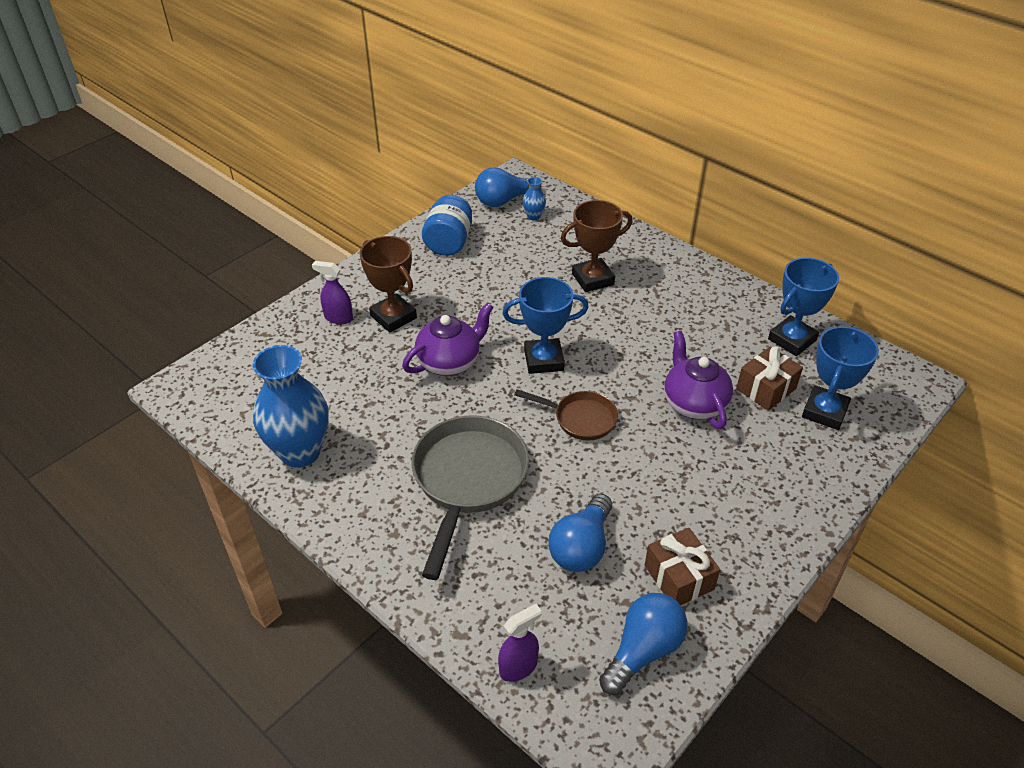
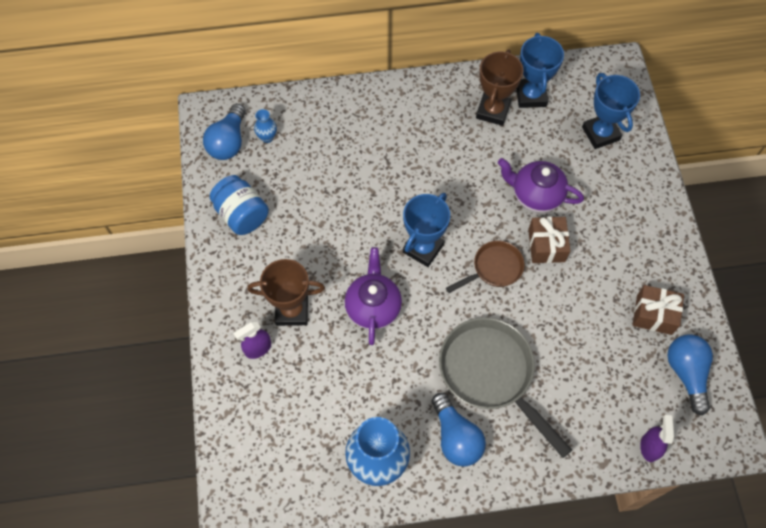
camera: 50 degrees left, 20 degrees up
blue light bulb [548,494,612,572] -> blue light bulb moved to [432,393,486,467]
brown trophy [561,200,633,292] -> brown trophy moved to [476,49,523,126]
brown gift [736,346,803,411] -> brown gift moved to [528,217,570,263]

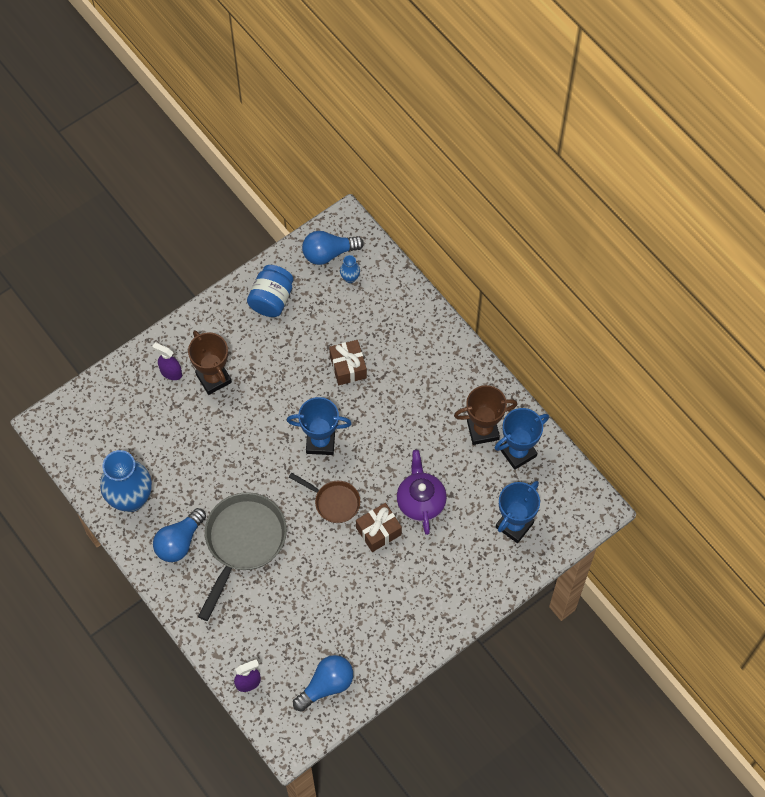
camera: 60 degrees right, 0 degrees up
purple teapot [345,247,402,345] -> none
brown gift [633,285,684,335] -> brown gift moved to [329,340,367,385]

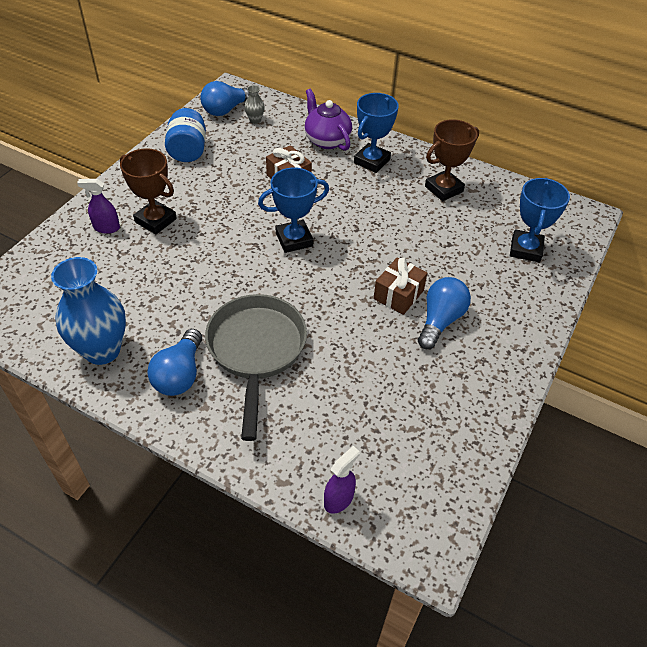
camera: 25 degrees left, 15 degrees down
brown pan [289,473,360,523] -> none
blue light bulb [293,655,353,712] -> blue light bulb moved to [418,277,471,349]
blue vase [340,255,360,283] -> grey vase [244,85,265,124]
purple teapot [397,450,447,535] -> purple teapot moved to [305,89,352,151]
blue trophy [494,408,549,470] -> blue trophy moved to [354,93,399,173]

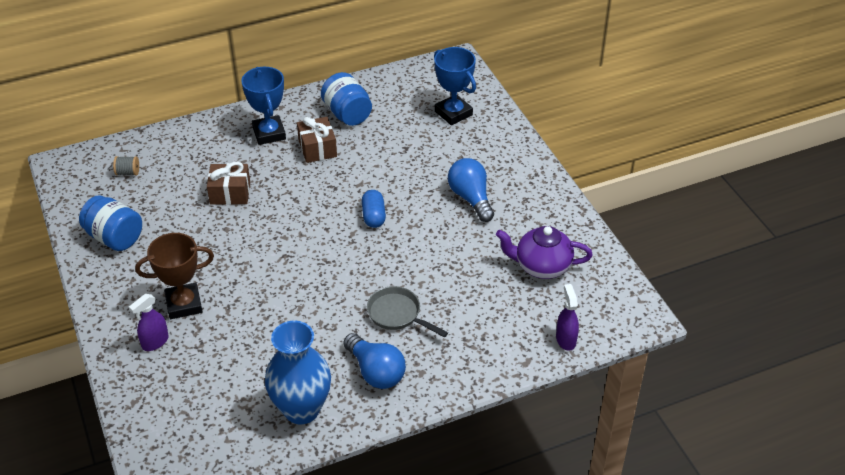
camera: 50 degrees left, 5 degrees down
blue light bulb [200,81,249,116] -> none
grey pan [205,294,307,441] -> grey pan [367,286,448,338], size x0.56
grey vase [244,85,265,124] -> grey spool [113,156,139,176]
blue trophy [258,168,329,253] -> none
purple teapot [305,89,352,151] -> purple teapot moved to [496,226,593,279]
brown gift [373,257,427,315] -> brown gift moved to [297,117,337,163]
brown trophy [425,119,479,201] -> blue jar [321,72,372,126]
none -> blue capsule [362,190,386,228]

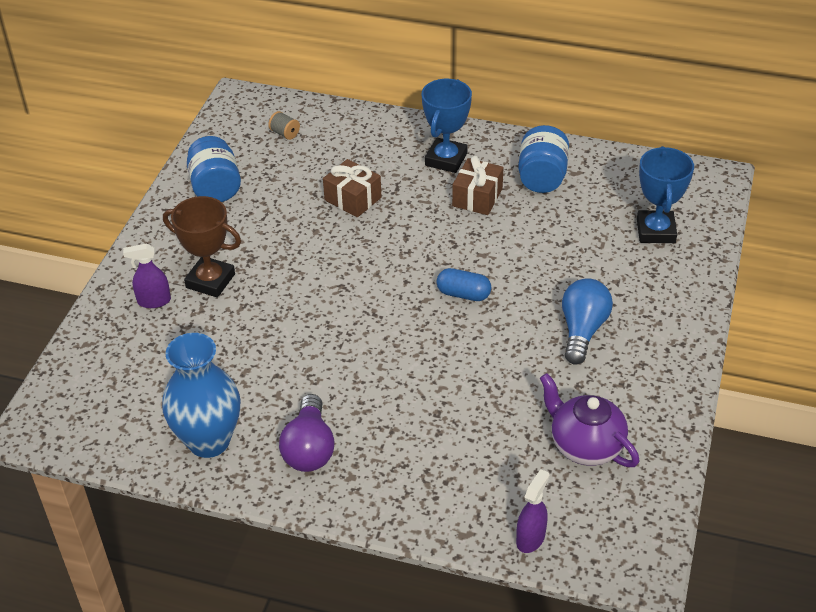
camera: 40 degrees right, 0 degrees up
blue light bulb [343,333,406,389] -> purple light bulb [279,394,335,472]
blue capsule [362,190,386,228] -> blue capsule turned 75 degrees clockwise [437,268,491,301]
grey pan [367,286,448,338] -> none

